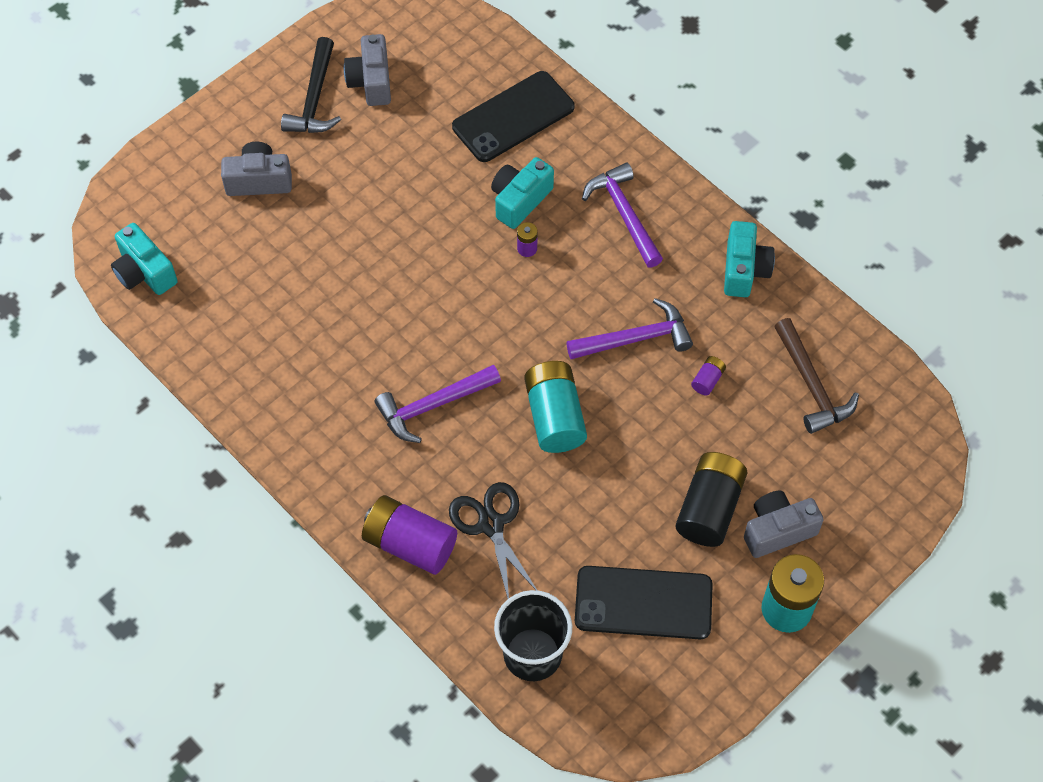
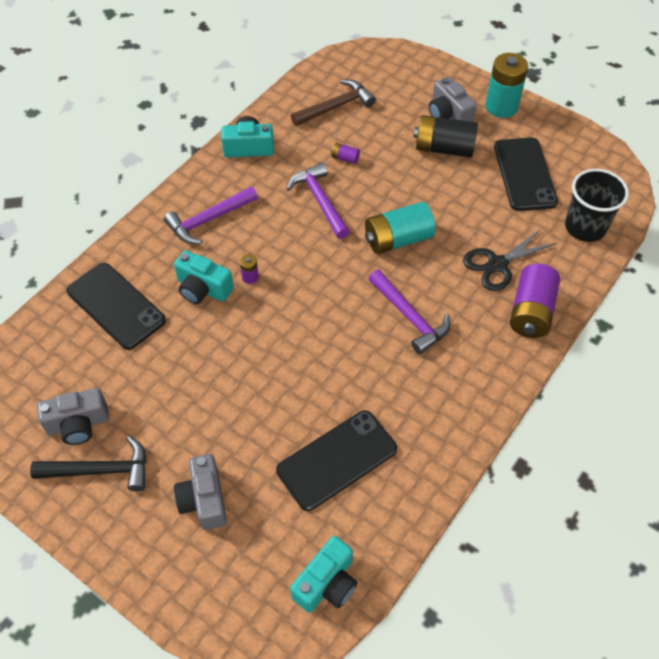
camera: 100 degrees left, 5 degrees down
none -> black phone [276,410,397,511]

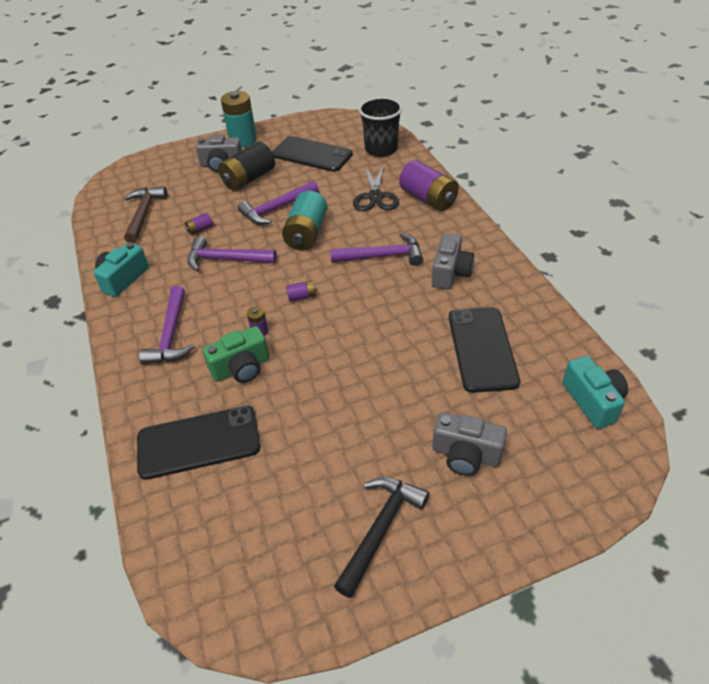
camera: 55 degrees left, 10 degrees down
grey camera [37,388,109,445] -> grey camera moved to [432,233,474,289]
turquoise camera [174,250,234,304] -> green camera [203,326,269,383]
none -> purple hammer [237,181,319,225]
none -> purple battery [286,281,317,301]

